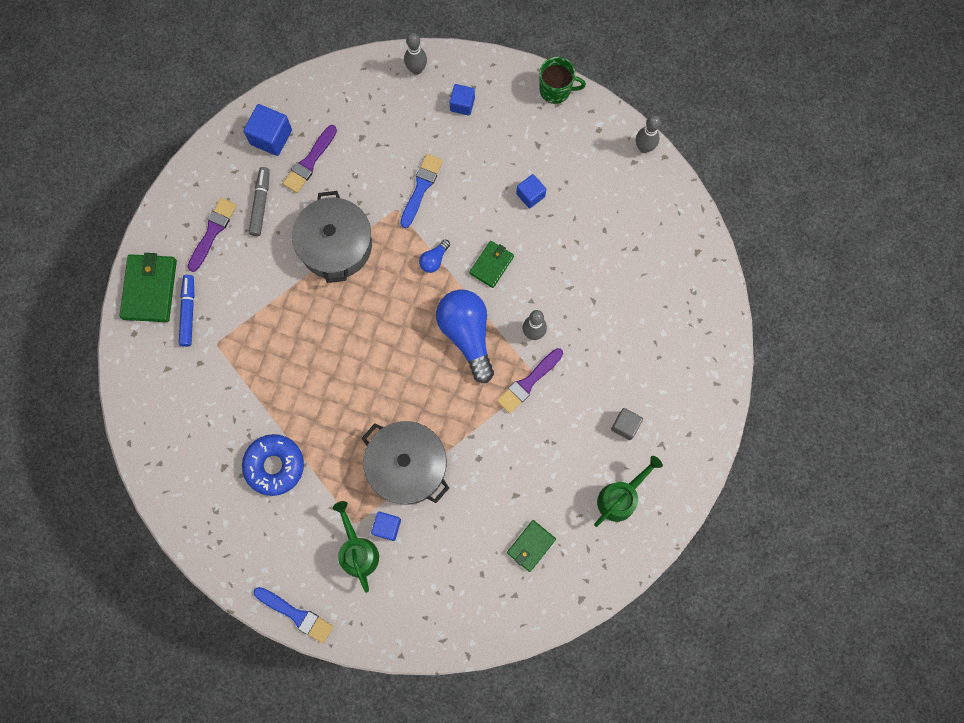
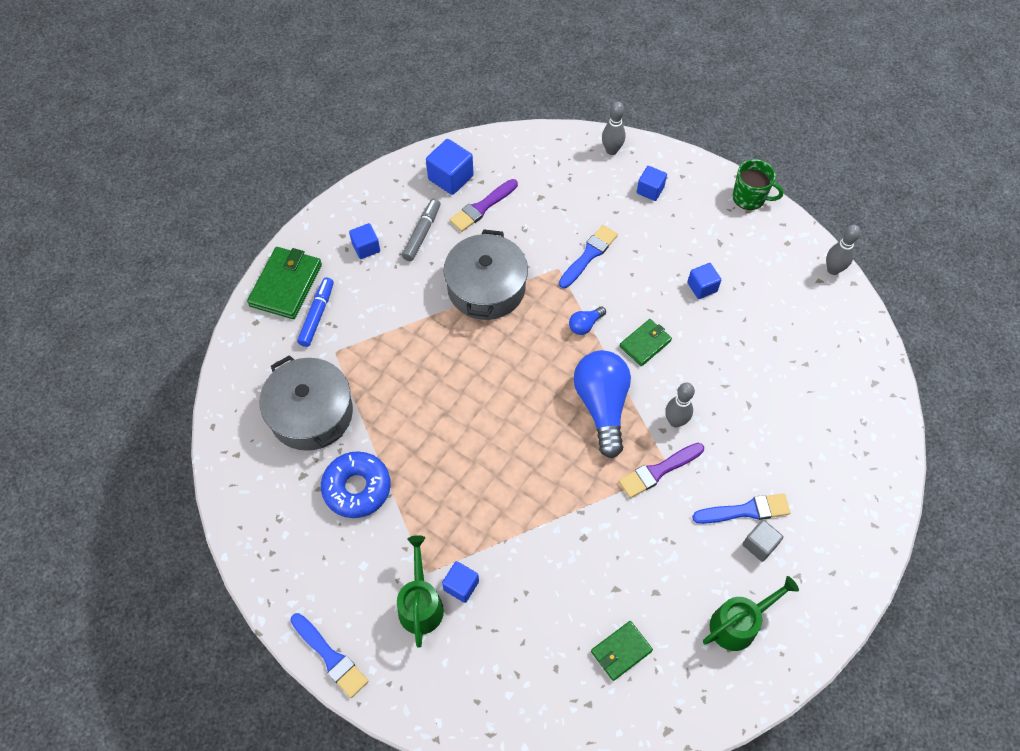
camera: 15 degrees right, 15 degrees down
purple brush [188,198,237,272] -> blue cube [349,223,380,259]
grey pot [362,421,449,505] -> grey pot moved to [260,355,353,451]
none -> blue brush [692,493,790,524]

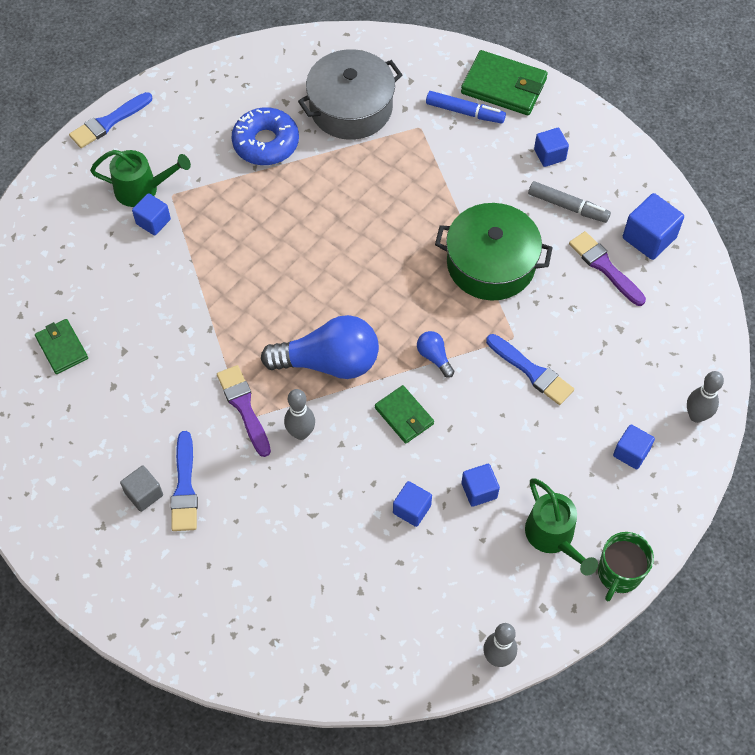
camera: 95 degrees right, 0 degrees up
grey pot [444,230,528,320] -> green pot [435,203,553,301]
green watering can [703,576,799,651] -> green watering can moved to [525,479,598,576]
none -> blue cube [393,481,432,527]

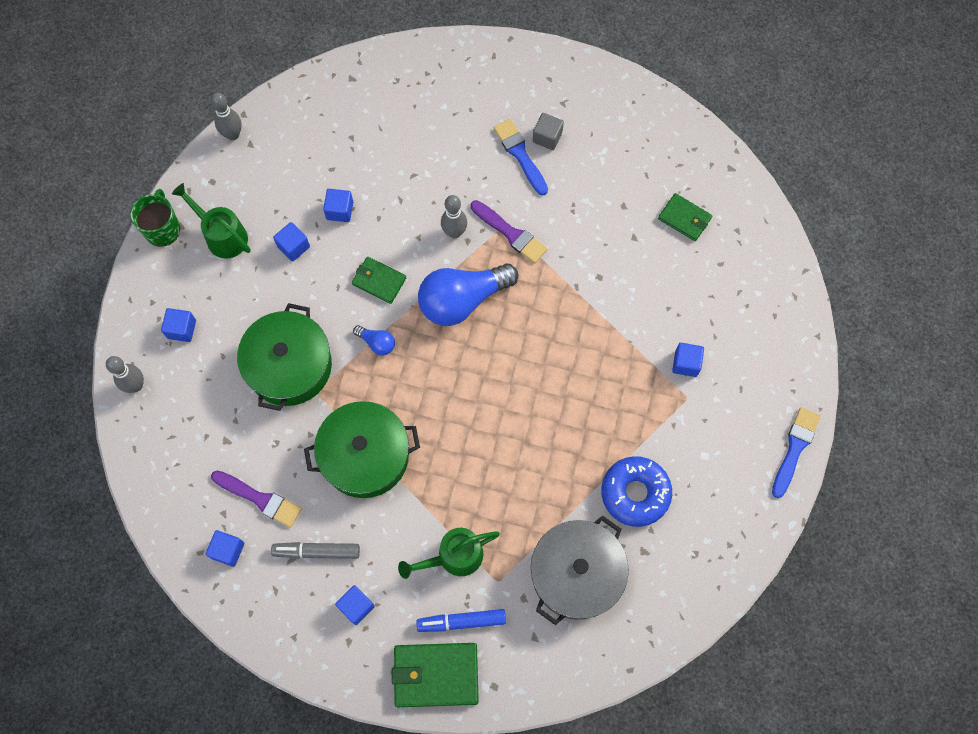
camera: 155 degrees right, 10 degrees up
green watering can [90,150,191,207] -> green watering can moved to [398,528,500,579]
blue brush [486,334,574,405] -> green pot [237,303,332,411]
blue cube [623,193,684,260] -> blue cube [206,530,244,567], size x0.64

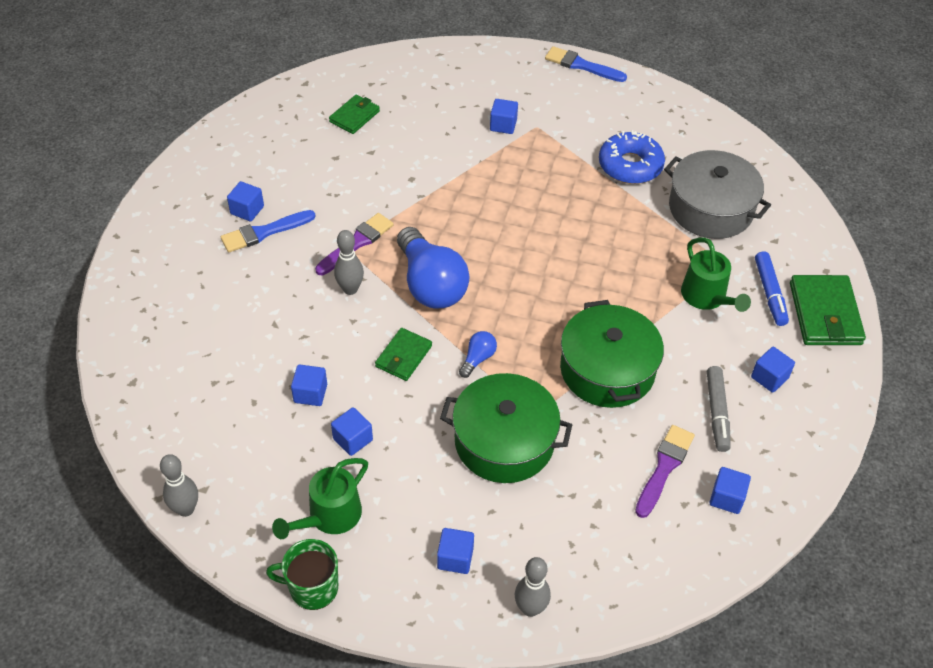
camera: 90 degrees left, 20 degrees down
grey cube [533,113,564,150] -> blue cube [227,181,264,221]

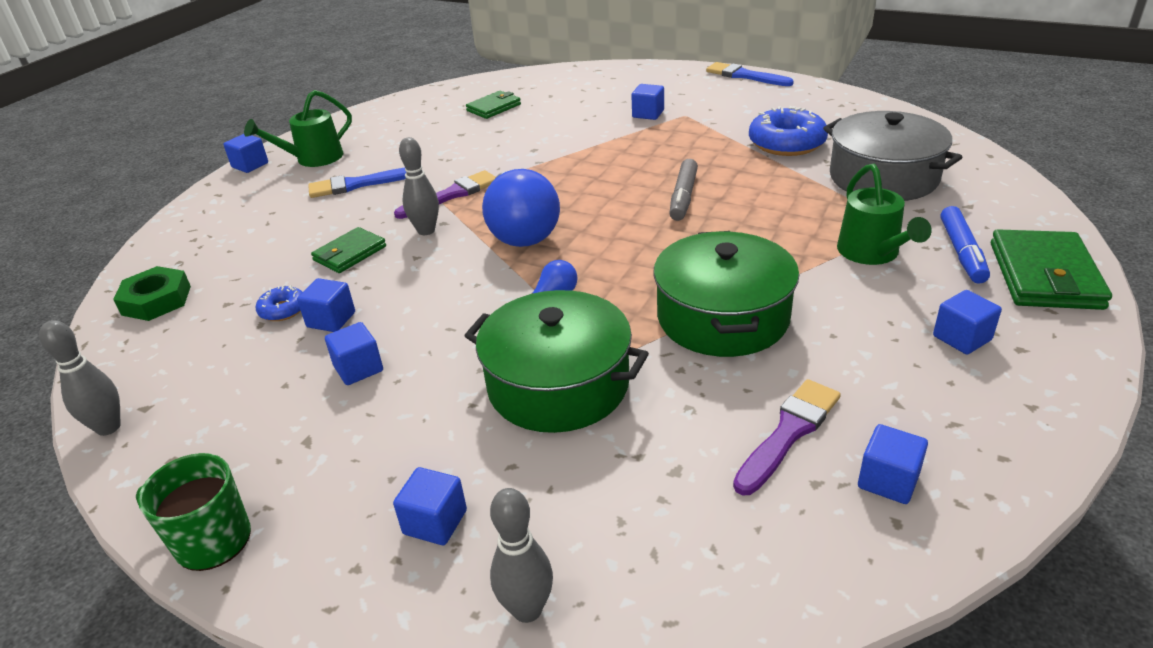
camera: 15 degrees right, 15 degrees down
blue cube [227,181,264,221] -> blue cube moved to [223,134,268,173]
green watering can [272,458,368,539] -> green watering can moved to [244,90,352,167]
green wallet [375,328,432,381] -> green wallet moved to [311,227,386,273]
grey marker [707,366,731,452] -> grey marker moved to [669,159,698,221]
none -> green nut [113,266,191,321]
none -> blue donut [256,285,302,321]

